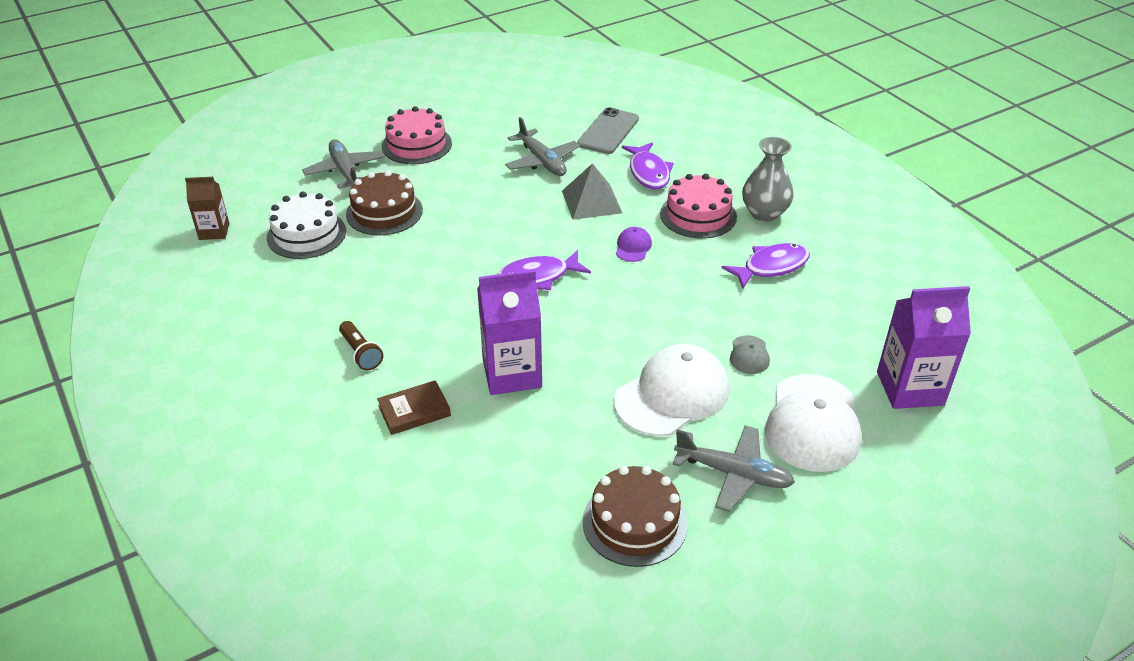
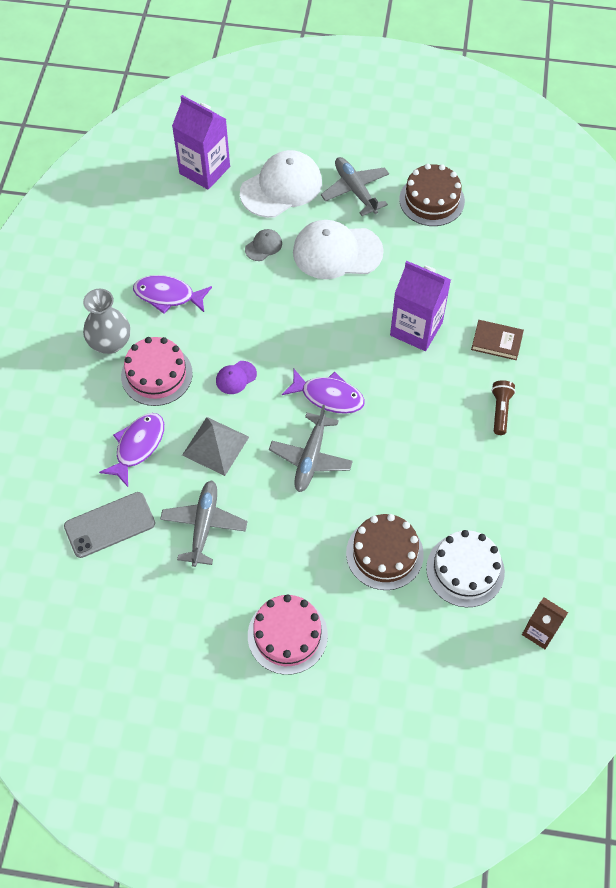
camera: 140 degrees left, 20 degrees up
grey plane [302,139,385,189] -> grey plane moved to [269,405,353,492]

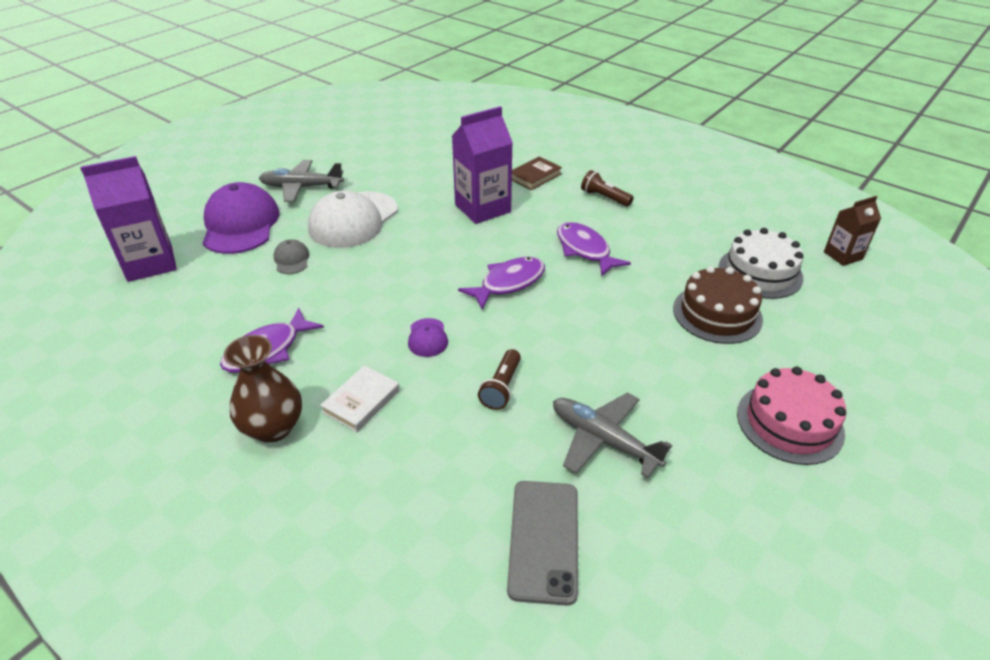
camera: 60 degrees left, 20 degrees down
grey vase [83,289,130,354] -> brown vase [224,335,302,443]
purple fish [99,413,164,487] -> purple fish moved to [557,222,631,277]
pink cake [121,337,193,406] -> white book [320,365,400,432]
grey pyramid [182,417,249,476] -> brown flashlight [478,349,521,410]
white cap [240,150,322,218] -> purple cap [203,182,279,254]
grey plane [269,405,353,492] -> none
brown cake [399,164,465,226] -> none

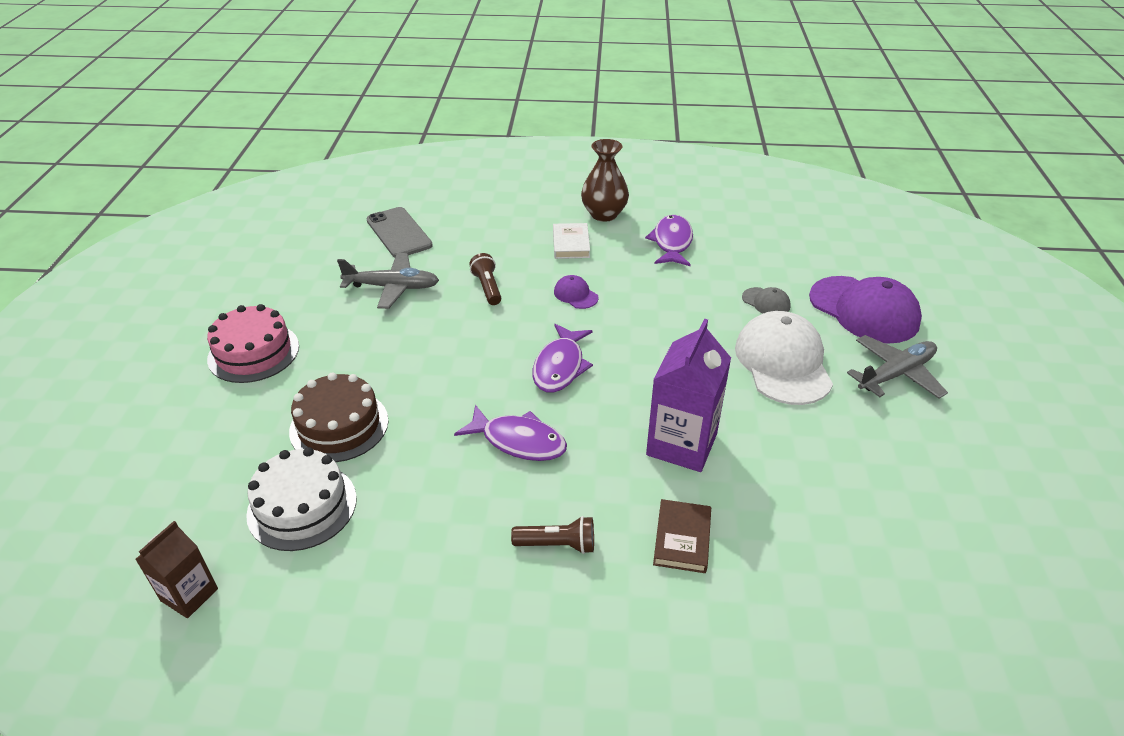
camera: 145 degrees right, 0 degrees up
purple carton [80,156,177,282] -> none

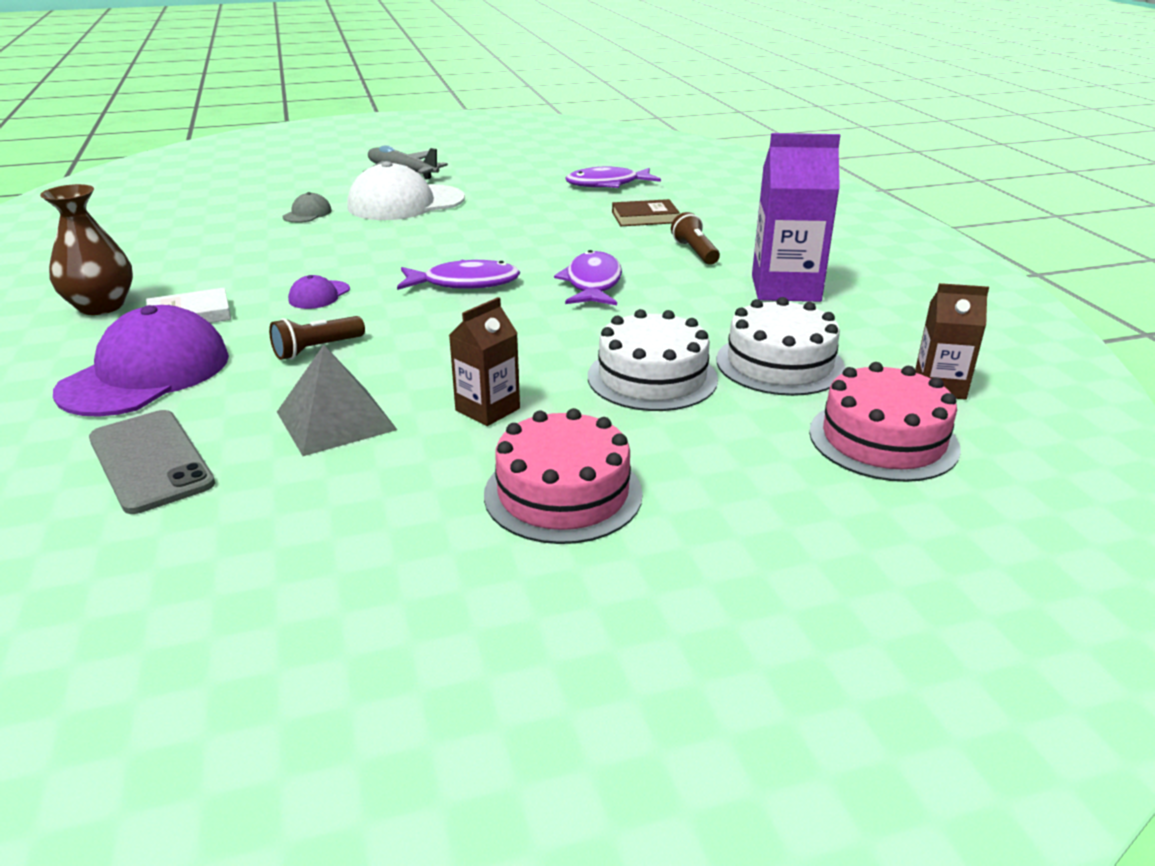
camera: 110 degrees left, 10 degrees down
brown cake [289,372,389,462] -> white cake [588,309,718,411]
grey plane [337,253,439,309] -> grey pyramid [277,345,397,456]
grey phone [366,207,433,257] -> grey phone turned 75 degrees counterclockwise [89,410,215,514]
purple fish [645,215,693,266] -> purple fish moved to [565,166,661,188]
purple carton [646,319,731,472] -> purple carton moved to [752,133,841,302]
purple cap [809,276,922,344] -> purple cap moved to [53,305,229,417]
none -> brown carton [449,297,520,426]
none -> pink cake [809,362,961,482]

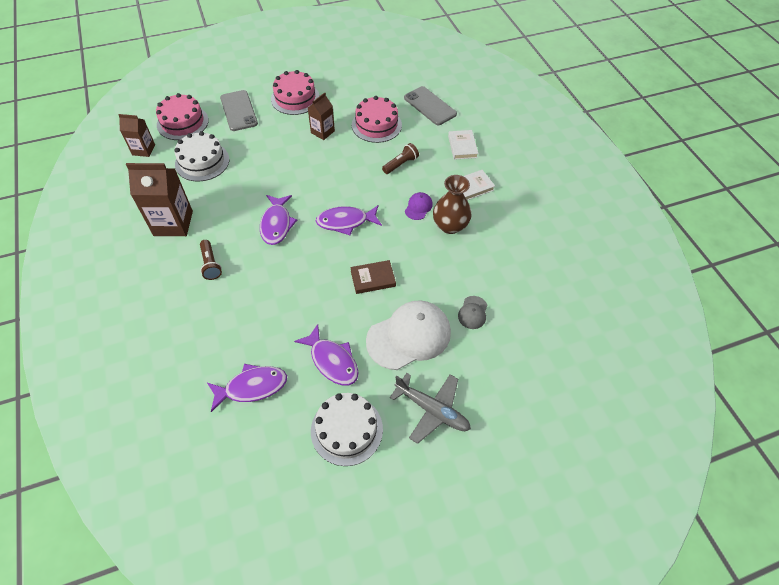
camera: 175 degrees right, 25 degrees up
brown vase [40,184,133,315] -> brown vase moved to [433,175,472,234]
purple cap [53,305,229,417] -> white book [448,130,478,160]
grey pyramid [277,345,397,456] -> pink cake [352,96,402,143]
white cake [588,309,718,411] -> white cake moved to [311,393,383,466]
brown book [612,199,680,226] -> brown book moved to [350,260,396,294]
purple carton [752,133,841,302] -> brown carton [126,163,193,236]
none -> grey phone [220,90,258,131]
none -> purple fish [294,324,359,386]

